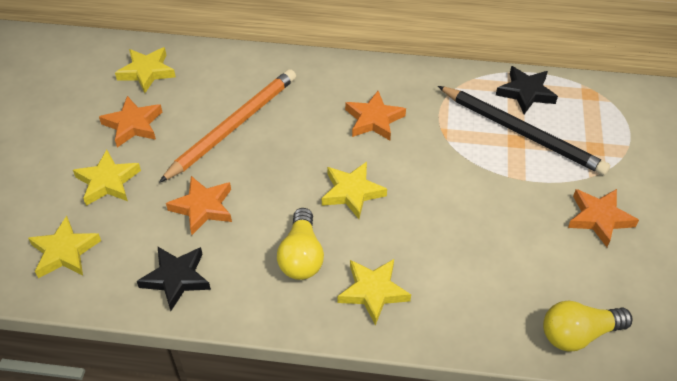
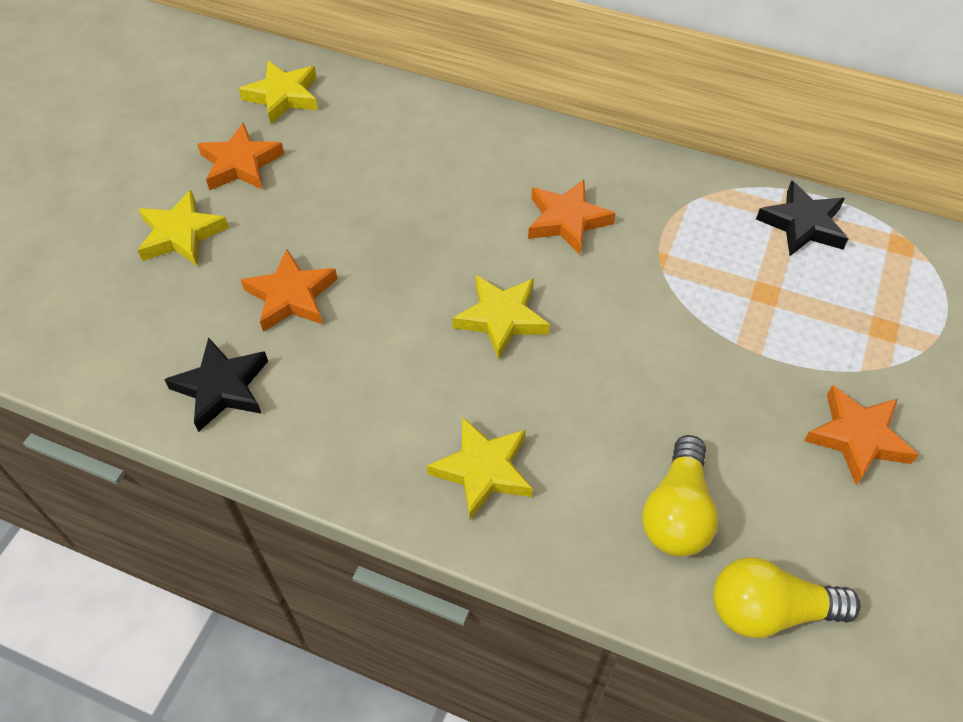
camera: 15 degrees right, 5 degrees up
yellow star [28,216,101,278] -> none
orange pencil [159,69,296,183] -> none
yellow light bulb [277,208,324,280] -> yellow light bulb moved to [642,435,719,556]
black pencil [438,86,610,175] -> none

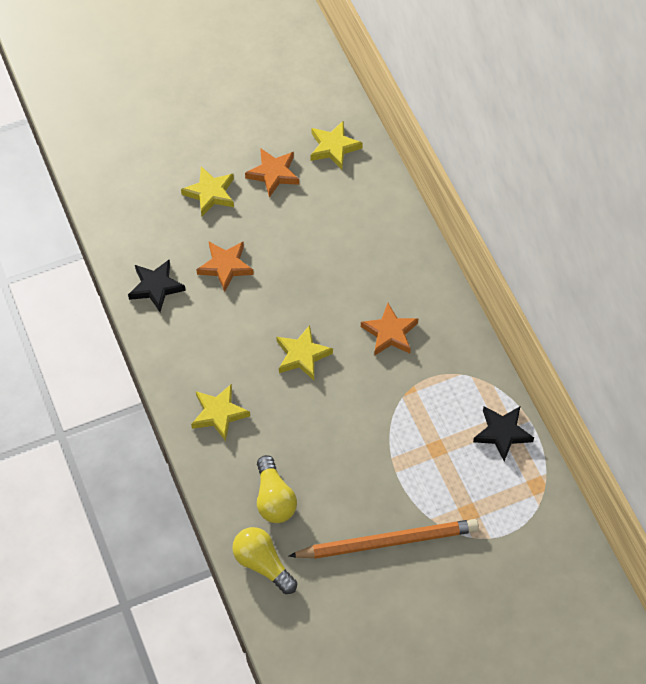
camera: 45 degrees right, 5 degrees up
yellow light bulb [642,435,719,556] -> yellow light bulb turned 75 degrees counterclockwise [257,455,297,523]
orange star [804,385,918,485] -> orange pencil [289,519,479,559]

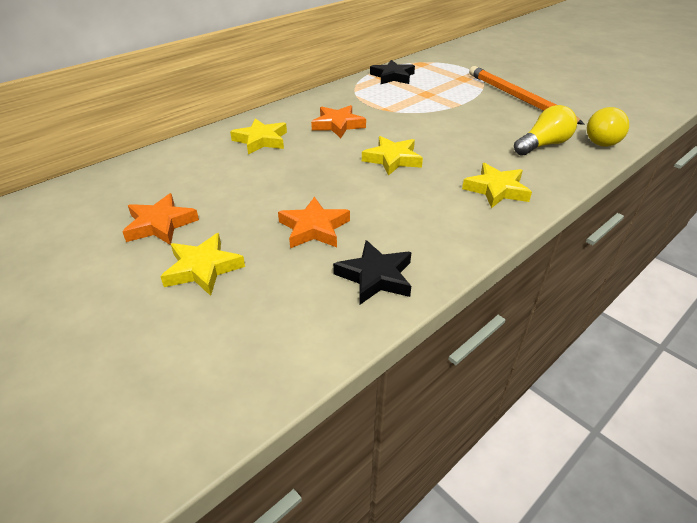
camera: 110 degrees left, 20 degrees down
yellow star [310,121,363,169] -> yellow star moved to [230,118,287,154]

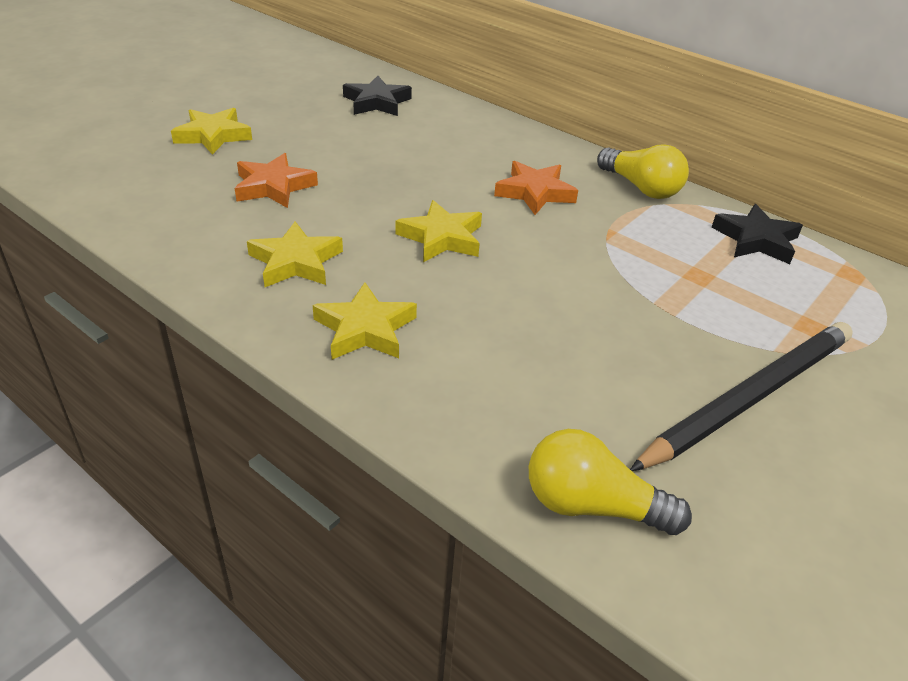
camera: 80 degrees right, 0 degrees up
orange star [122,193,199,245] -> none
yellow star [230,118,287,154] -> yellow star moved to [247,221,343,287]
black star [333,240,411,304] -> black star moved to [343,76,412,116]
orange pencil [469,66,585,125] -> black pencil [630,322,853,471]
yellow light bulb [514,105,577,156] -> yellow light bulb moved to [597,144,689,199]

